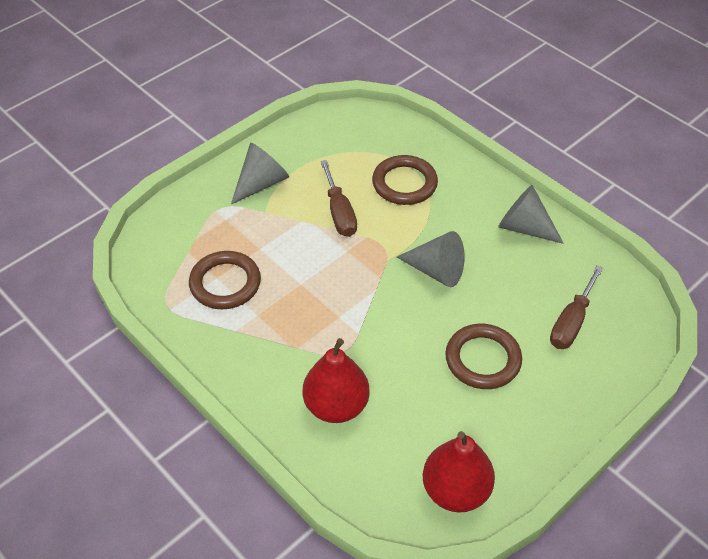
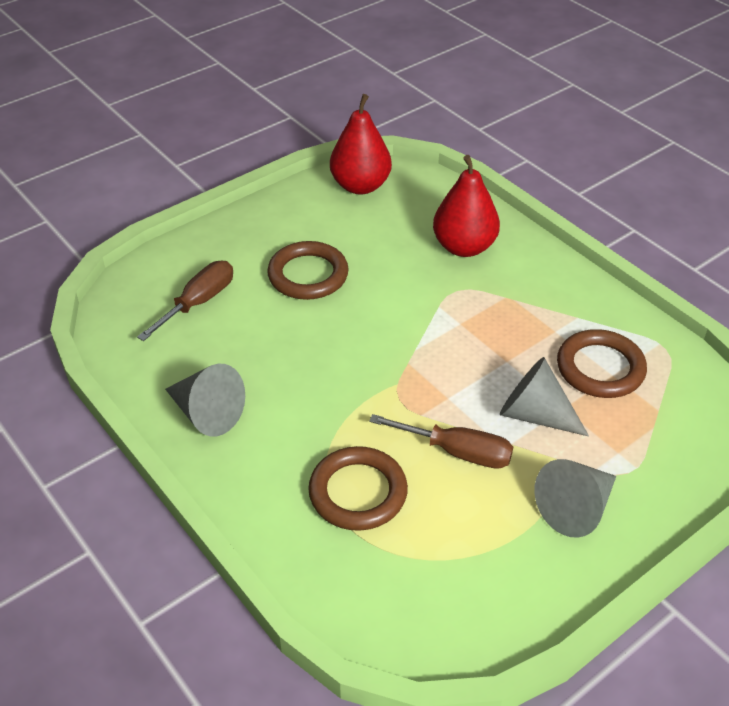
camera: 175 degrees left, 5 degrees down
brown screwdriver [320,160,357,237] -> brown screwdriver turned 120 degrees clockwise [369,414,513,469]
grey cone [397,231,465,287] -> grey cone moved to [500,357,589,437]

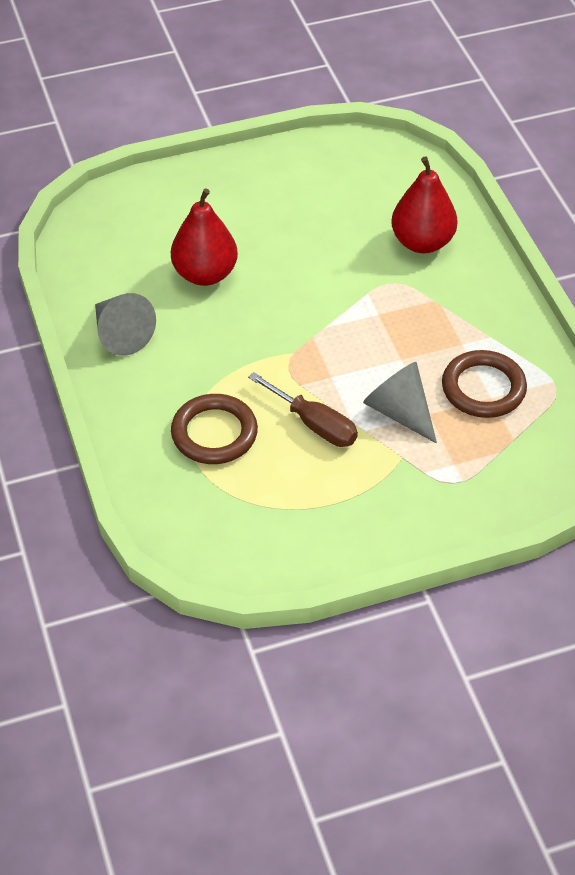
camera: 20 degrees right, 5 degrees up
brown screwdriver [137,261,233,341] -> none
brown ring [267,241,349,300] -> none
red pear [330,94,392,195] -> red pear moved to [171,188,238,286]
grey cone [534,459,616,538] -> none

